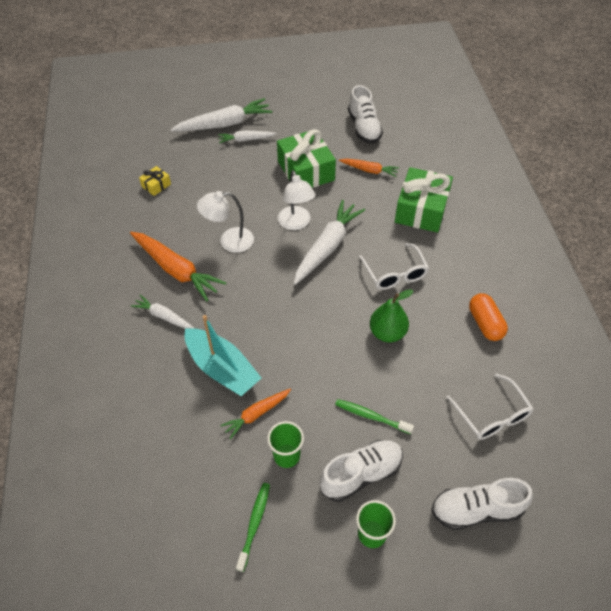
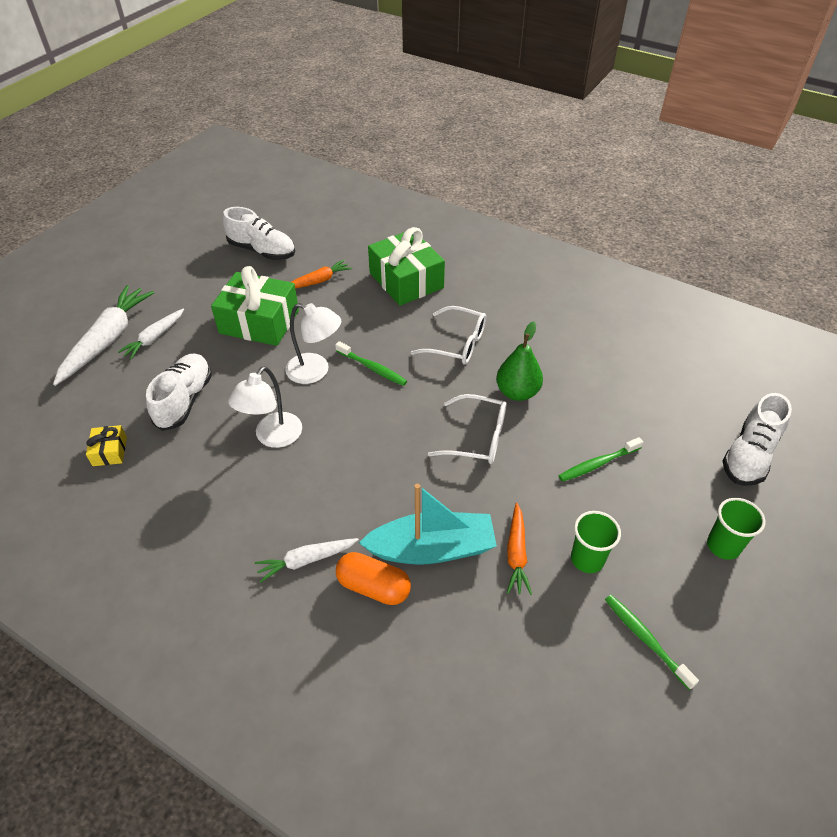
camera: 50 degrees left, 5 degrees down
orange carrot [130,232,226,301] -> none
white carrot [294,200,365,285] -> green toothbrush [335,341,407,386]
white shoe [320,440,403,502] -> white shoe moved to [146,354,212,431]
white glasses [446,373,534,440] -> white glasses moved to [428,394,506,464]
orange capsule [469,293,508,341] -> orange capsule moved to [336,552,411,605]

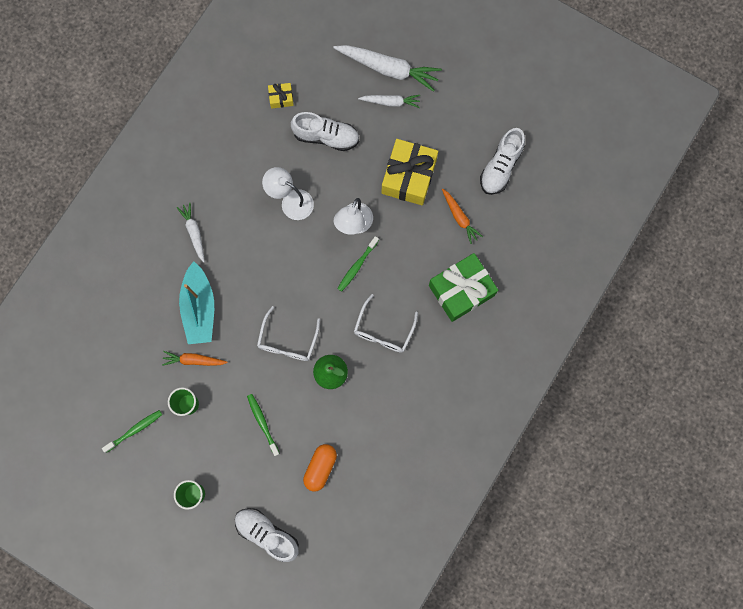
camera: 90 degrees right, 30 degrees up
white carrot [118,308,184,359] -> white carrot turned 150 degrees clockwise [358,95,420,108]
green gift [211,266,299,346] -> yellow gift [382,139,438,205]
orange capsule [336,552,411,605] -> orange capsule moved to [303,444,337,492]

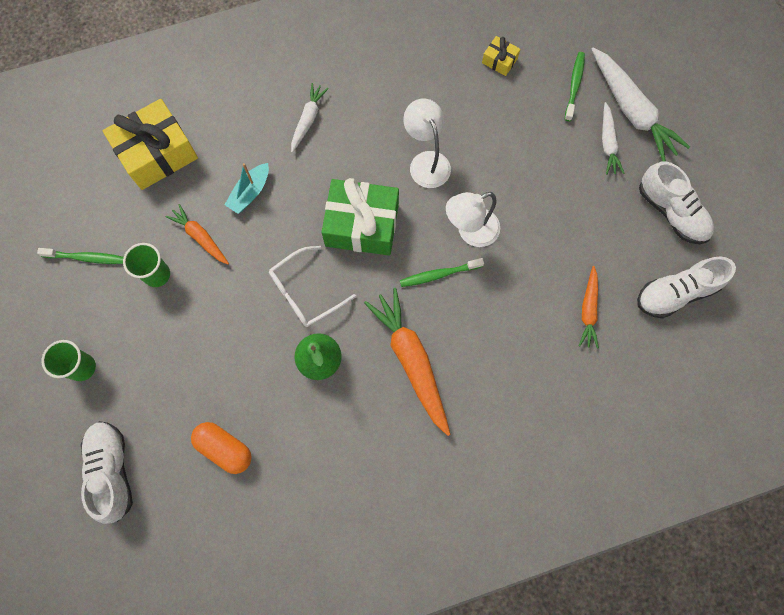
camera: 40 degrees right, 5 degrees down
turquoise boat [179,261,214,344] -> turquoise boat [225,163,269,214], size x0.58
green toothbrush [247,394,280,456] -> green toothbrush moved to [565,52,585,121]
white shoe [291,112,359,151] -> white shoe moved to [639,161,714,244]
orange capsule [303,444,337,492] -> orange capsule turned 60 degrees clockwise [191,422,252,474]
white glasses [354,294,418,353] -> orange carrot [364,288,450,436]
white carrot [358,95,420,108] -> white carrot turned 45 degrees clockwise [602,102,624,175]
yellow gift [382,139,438,205] -> yellow gift moved to [103,99,198,190]
green gift [429,253,498,322] -> green gift moved to [322,178,399,256]

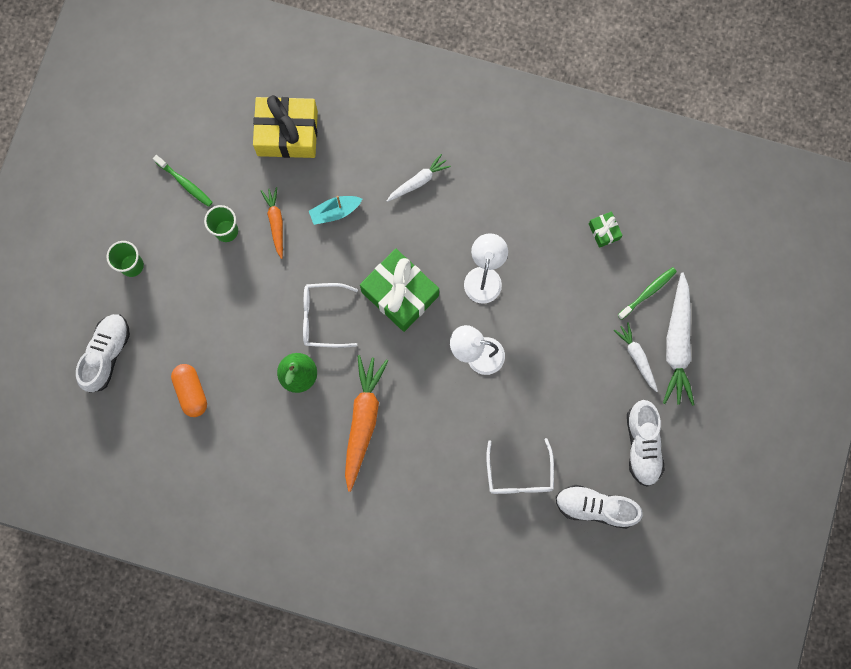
camera: 35 degrees right, 5 degrees up
green toothbrush [400,258,484,287] -> none
yellow gift [482,36,520,76] -> green gift [589,211,623,248]
orange carrot [579,266,599,349] -> white glasses [486,438,554,494]
white carrot [602,102,624,175] -> white carrot turned 120 degrees clockwise [614,322,658,392]

